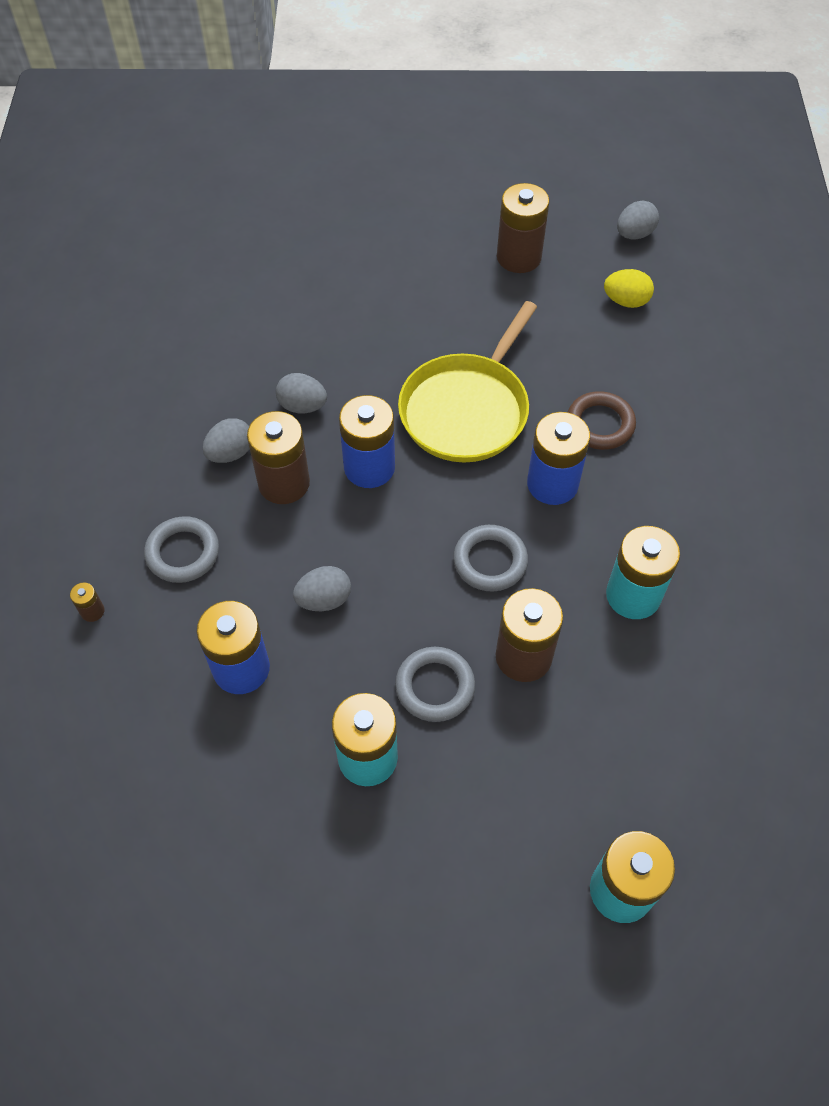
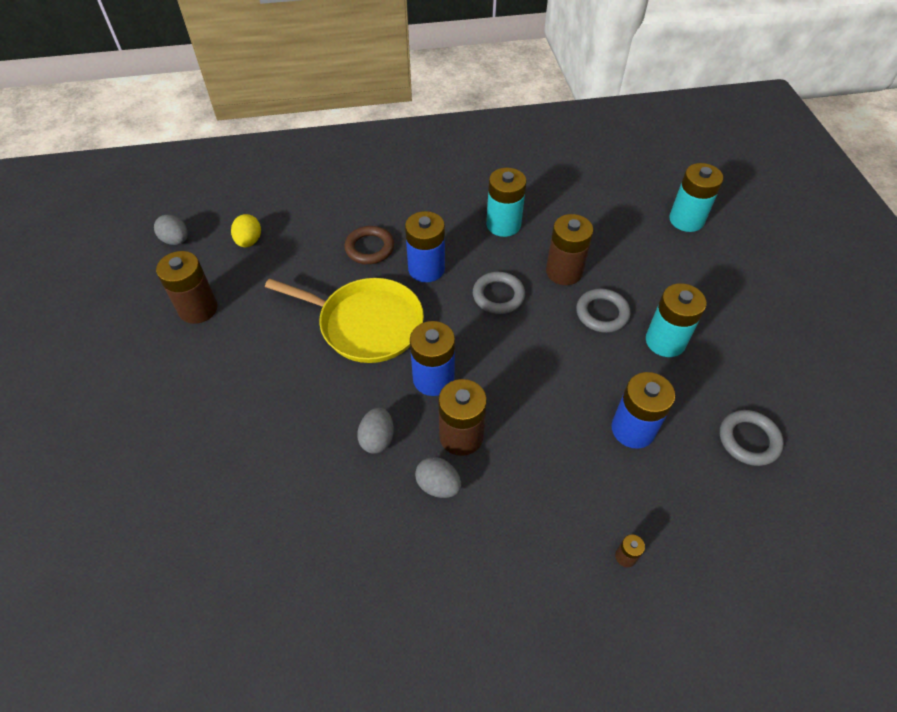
camera: 100 degrees left, 5 degrees down
grey ring [144,516,219,583] -> grey ring moved to [720,410,784,466]
grey egg [293,566,351,611] -> none

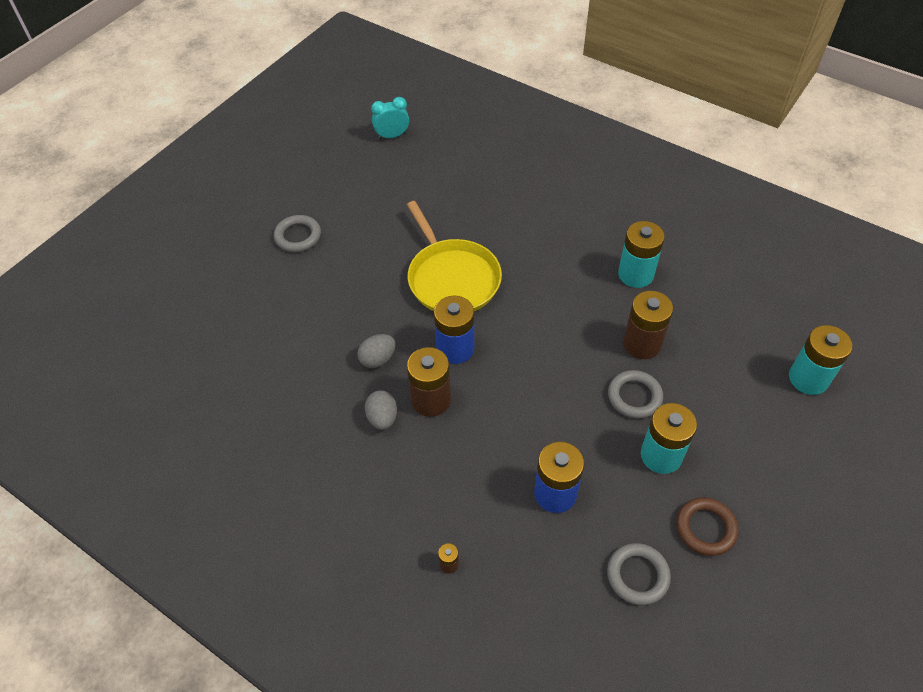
camera: 45 degrees right, 0 degrees up
grey egg [154,214,188,245] -> turquoise clock [371,97,409,139]
brown battery [156,251,218,324] -> none
yellow egg [231,214,261,247] -> none
brown ring [344,226,394,264] -> brown ring moved to [676,497,738,556]
blue battery [405,211,445,282] -> none
grey ring [473,272,525,314] -> grey ring moved to [274,215,321,252]

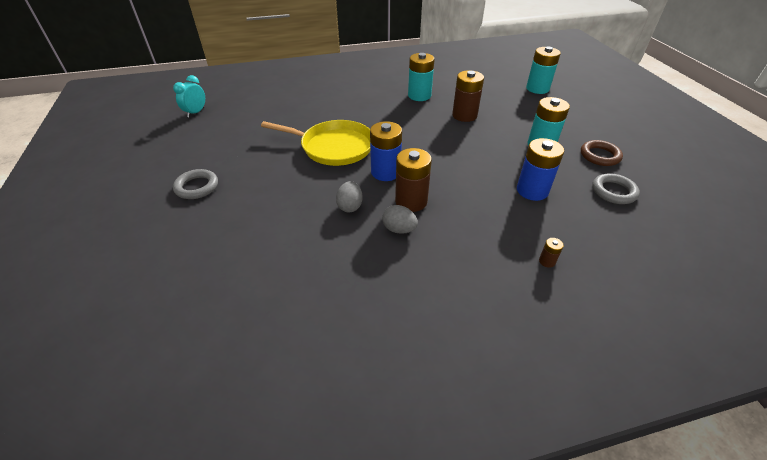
camera: 50 degrees left, 10 degrees down
grey ring [608,370,663,419] -> none

